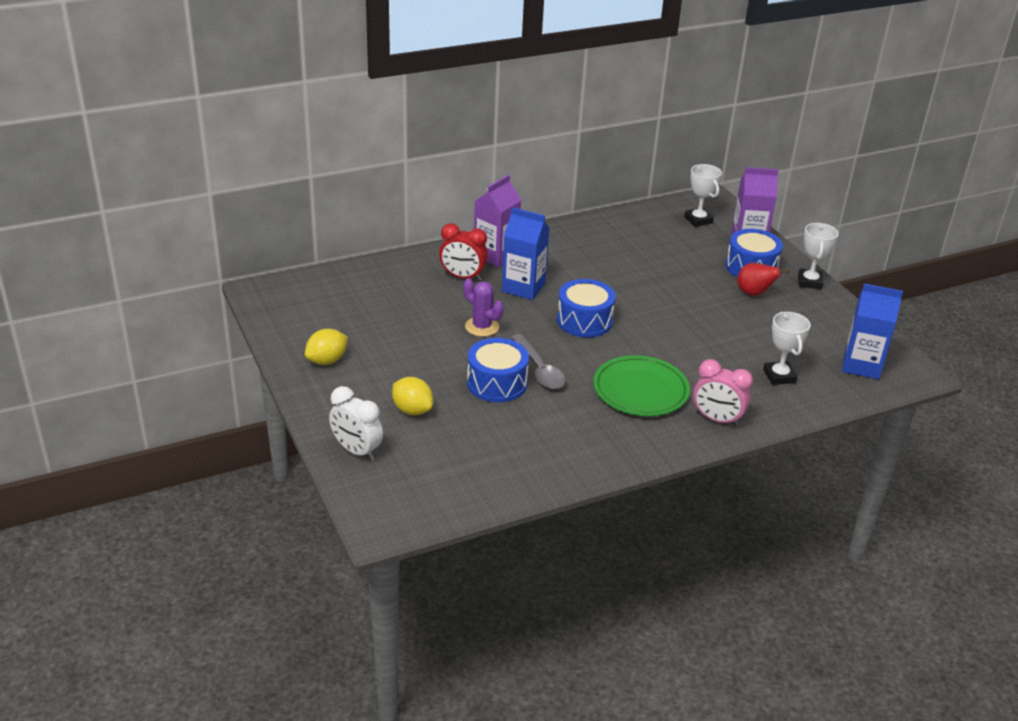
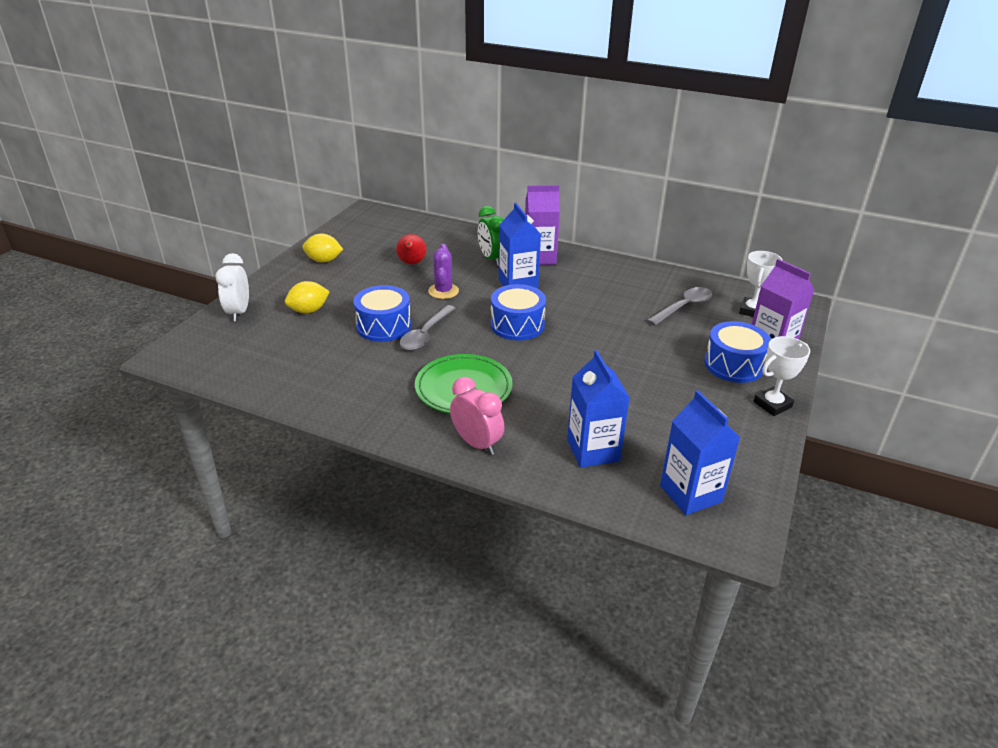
camera: 50 degrees right, 0 degrees up
yellow lemon [392,377,433,415] -> yellow lemon turned 60 degrees clockwise [285,281,330,313]
red clock [439,223,488,281] -> green clock [478,206,504,266]
pink clock [693,359,753,427] -> pink clock turned 150 degrees clockwise [450,377,504,455]
red pear [737,263,789,296] -> red pear moved to [396,234,427,264]
white trophy [763,312,811,385] -> blue carton [567,350,630,468]
none -> grey spoon [647,287,712,326]

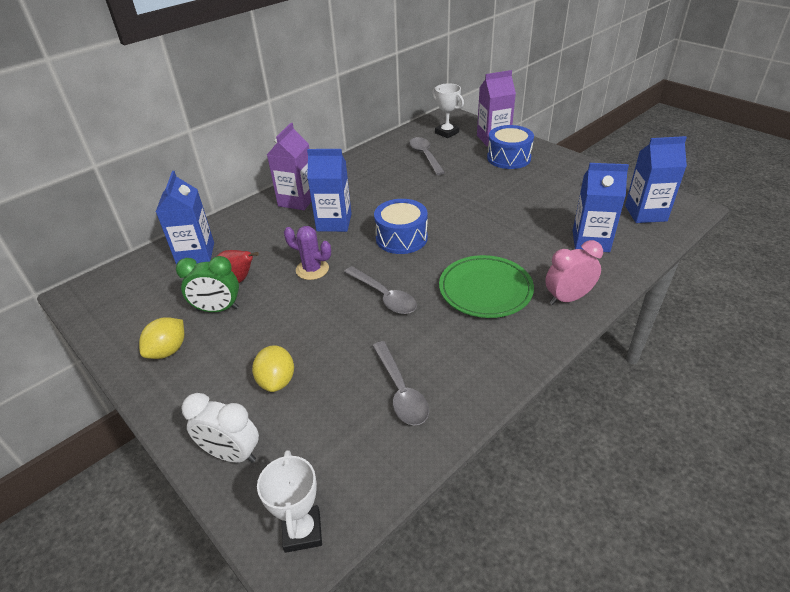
camera: 65 degrees left, 5 degrees up
blue drum [353,285,411,342] -> none
green clock [478,206,504,266] -> green clock moved to [176,256,239,312]
white trophy [754,336,810,416] -> white trophy moved to [257,450,322,553]
none -> blue carton [156,171,214,265]
none -> grey spoon [372,341,429,425]

